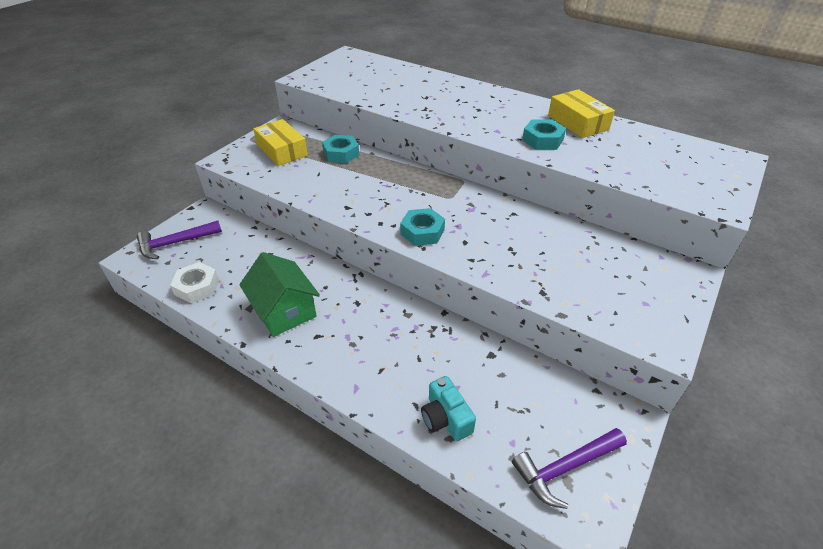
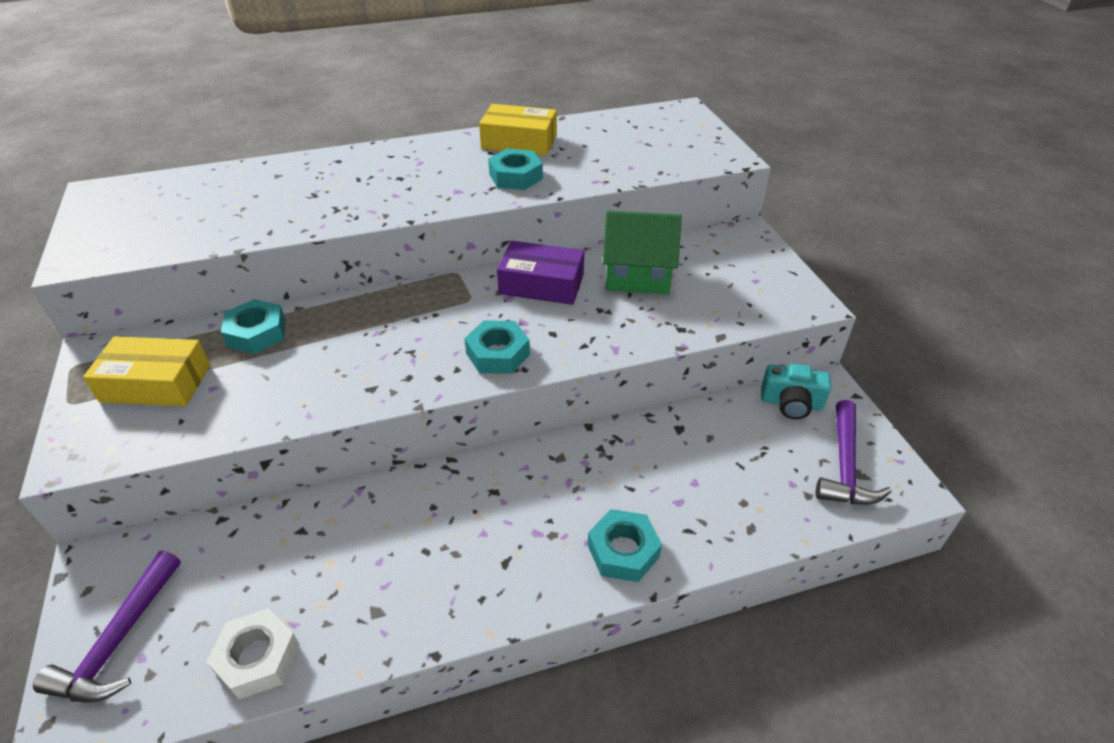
camera: 50 degrees left, 0 degrees up
green house [239,252,320,337] -> green house moved to [603,211,682,294]
turquoise camera [421,376,476,441] -> turquoise camera moved to [761,364,831,420]
none -> purple box [497,241,584,305]
none -> turquoise nut [588,509,662,582]

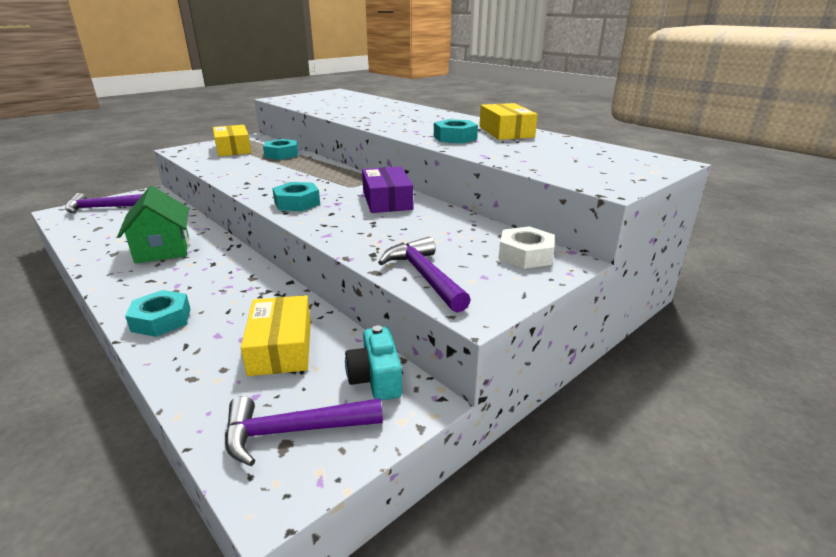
camera: 65 degrees right, 15 degrees down
white nut [206,608,300,699] -> white nut moved to [498,226,555,269]
green house [603,211,682,294] -> green house moved to [117,186,189,263]
none -> yellow box [241,295,311,376]
none -> purple hammer [378,237,471,313]

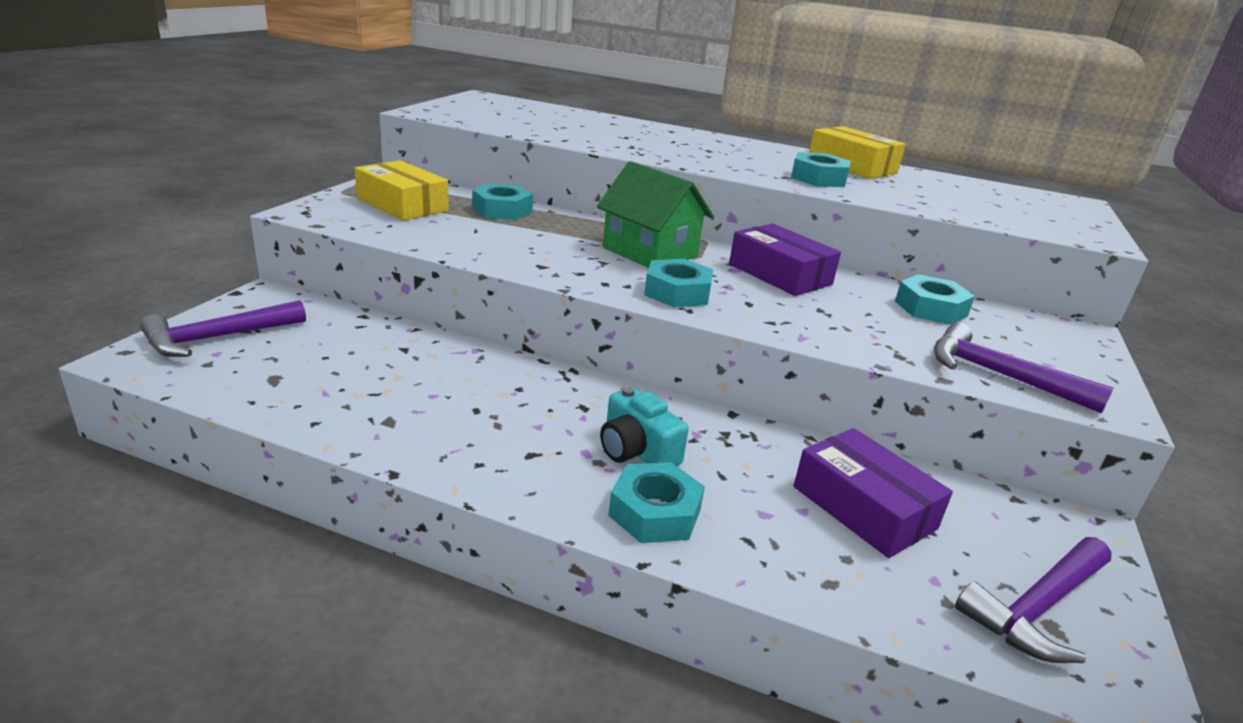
camera: 30 degrees left, 0 degrees up
green house [117,186,189,263] -> green house moved to [597,161,713,268]
yellow box [241,295,311,376] -> purple box [794,428,953,558]
turquoise camera [345,325,402,400] -> turquoise camera moved to [600,386,689,466]
white nut [498,226,555,269] -> none
none -> turquoise nut [895,274,975,325]

